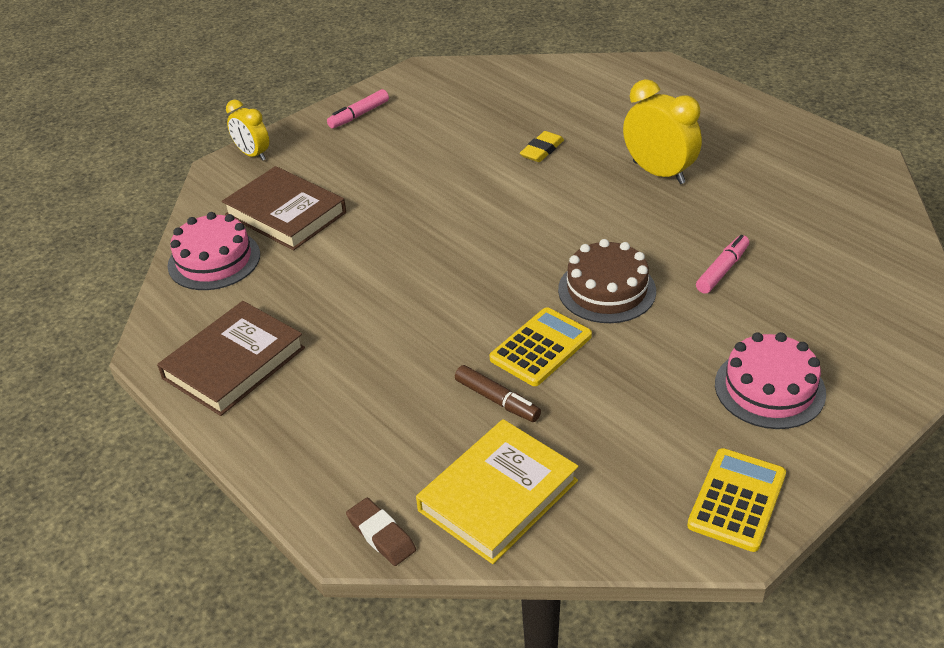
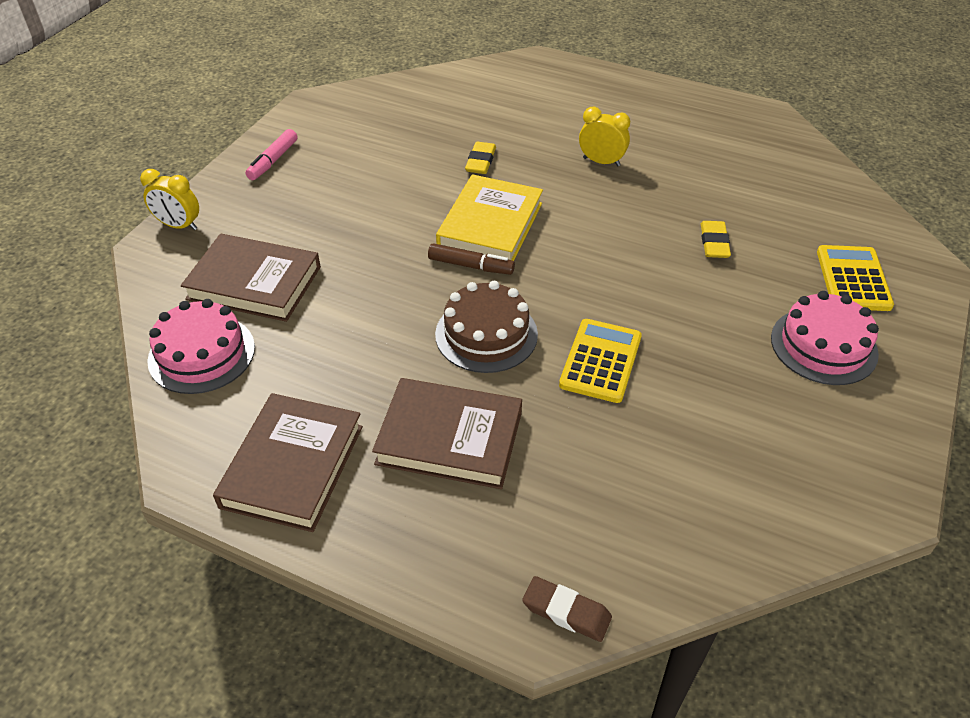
camera: 25 degrees left, 5 degrees up
yellow book [416,419,578,564] -> yellow book moved to [436,174,543,261]
brown marker [455,365,541,422] -> brown marker moved to [428,243,515,275]
brown cake [558,239,656,323] -> brown cake moved to [435,281,538,373]
yellow clock [623,79,702,184] -> yellow clock [579,107,630,166], size x0.63
yellow calculator [687,448,786,552] -> yellow calculator moved to [817,245,894,311]
pink marker [696,235,749,294] -> yellow eraser [701,221,731,258]
none -> brown book [372,378,522,489]

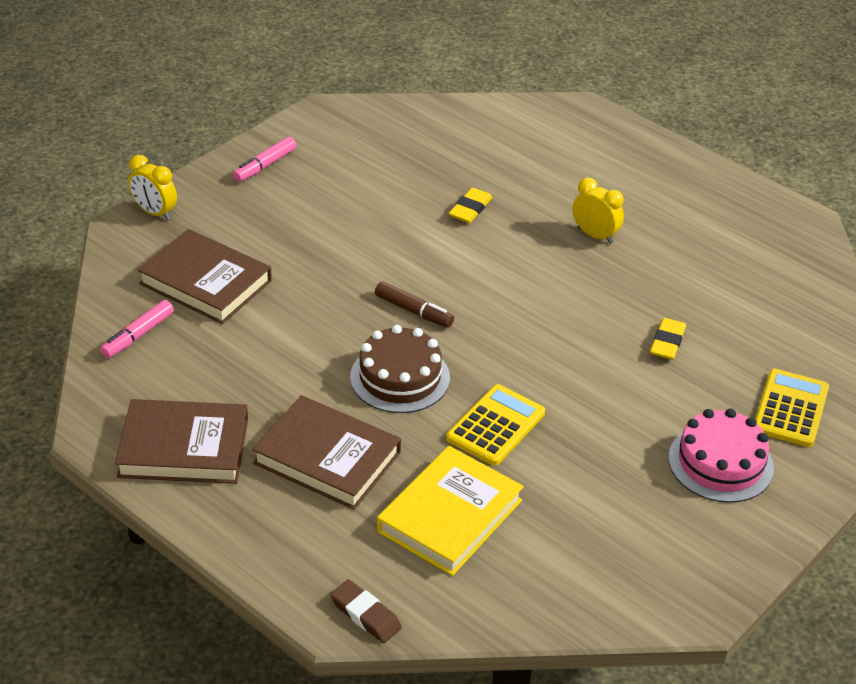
camera: 15 degrees right, 5 degrees down
pink cake [147,299,255,394] -> pink marker [100,300,174,358]
brown book [213,393,363,532] -> brown book turned 60 degrees clockwise [115,399,248,484]
yellow book [436,174,543,261] -> yellow book moved to [377,446,524,576]

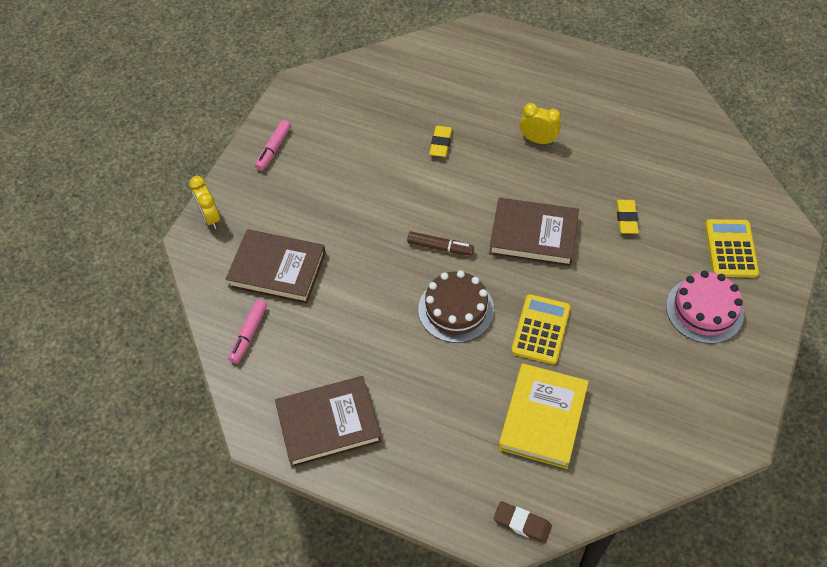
camera: 15 degrees left, 15 degrees up
yellow clock [128,155,177,220] -> yellow clock turned 45 degrees clockwise [189,176,220,229]
brown book [252,395,401,510] -> brown book moved to [489,198,579,267]

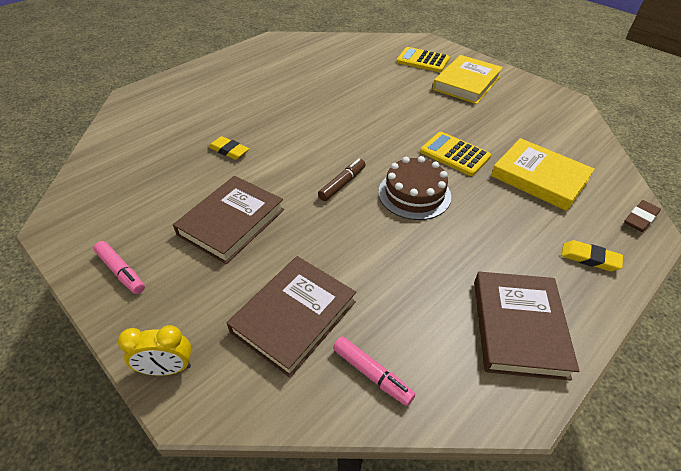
camera: 70 degrees left, 10 degrees down
brown book [489,198,579,267] -> brown book moved to [173,176,284,264]
yellow clock [520,103,561,145] -> none
yellow eraser [616,200,639,234] -> yellow eraser moved to [561,240,623,271]
pink cake [666,270,744,344] -> yellow book [433,55,503,104]

